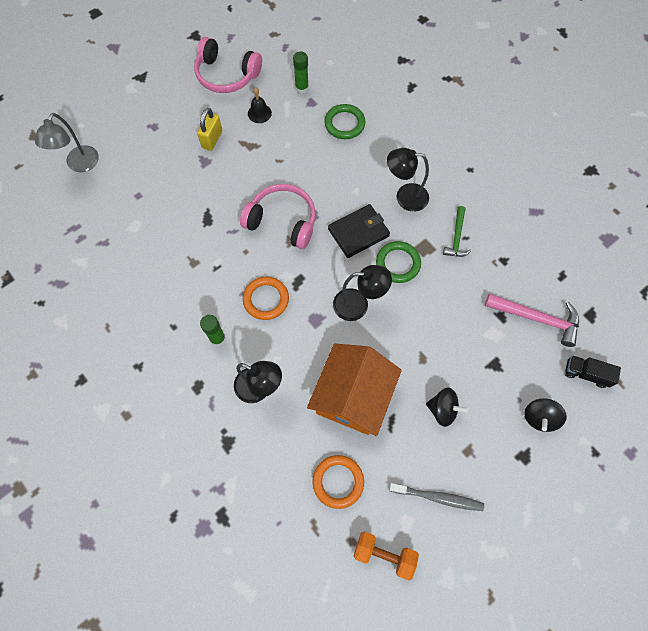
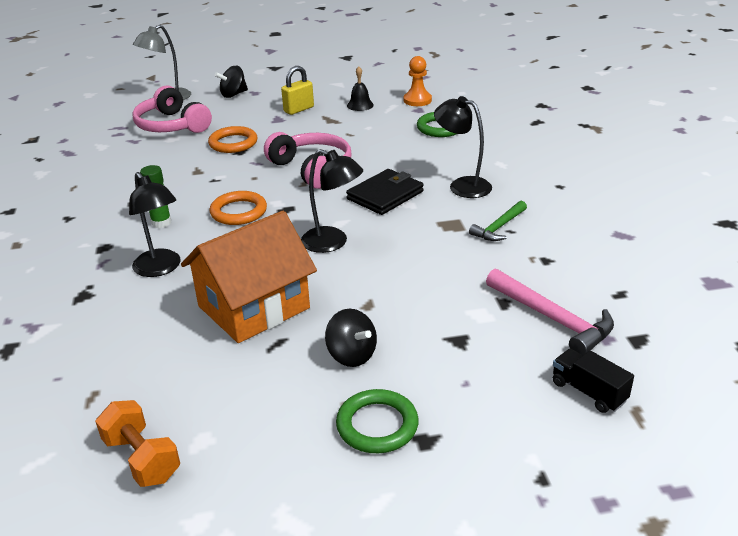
camera: 30 degrees right, 35 degrees down
pink headphones [194,37,262,93] -> pink headphones moved to [132,85,212,133]
green glue stick [293,51,309,94] -> orange pawn [403,56,432,106]
orange ring [312,455,364,509] -> orange ring moved to [208,126,258,153]
black wallet [328,204,390,258] -> black wallet turned 45 degrees counterclockwise [346,169,424,215]
green ring [376,241,421,283] -> green ring moved to [336,389,419,453]
grey toothbrush [389,483,484,511] -> none
black spinning top [524,398,567,432] -> black spinning top moved to [215,66,248,98]

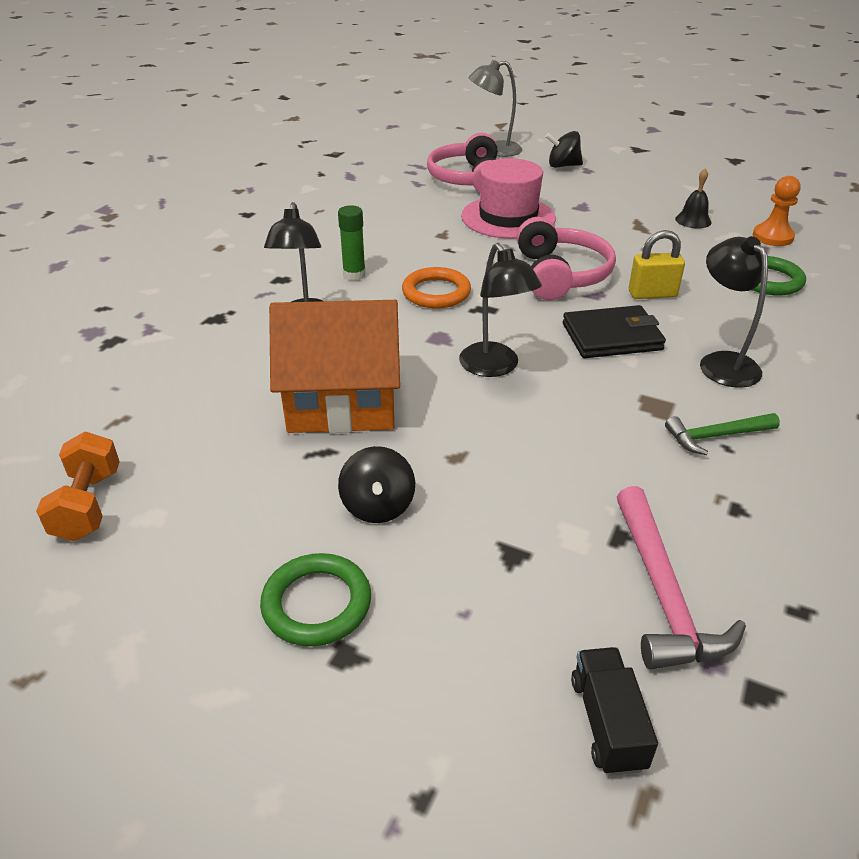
camera: 35 degrees right, 5 degrees up
orange ring [208,126,258,153] -> pink hat [461,158,556,239]
yellow padlock [281,66,314,115] -> yellow padlock moved to [629,230,685,299]

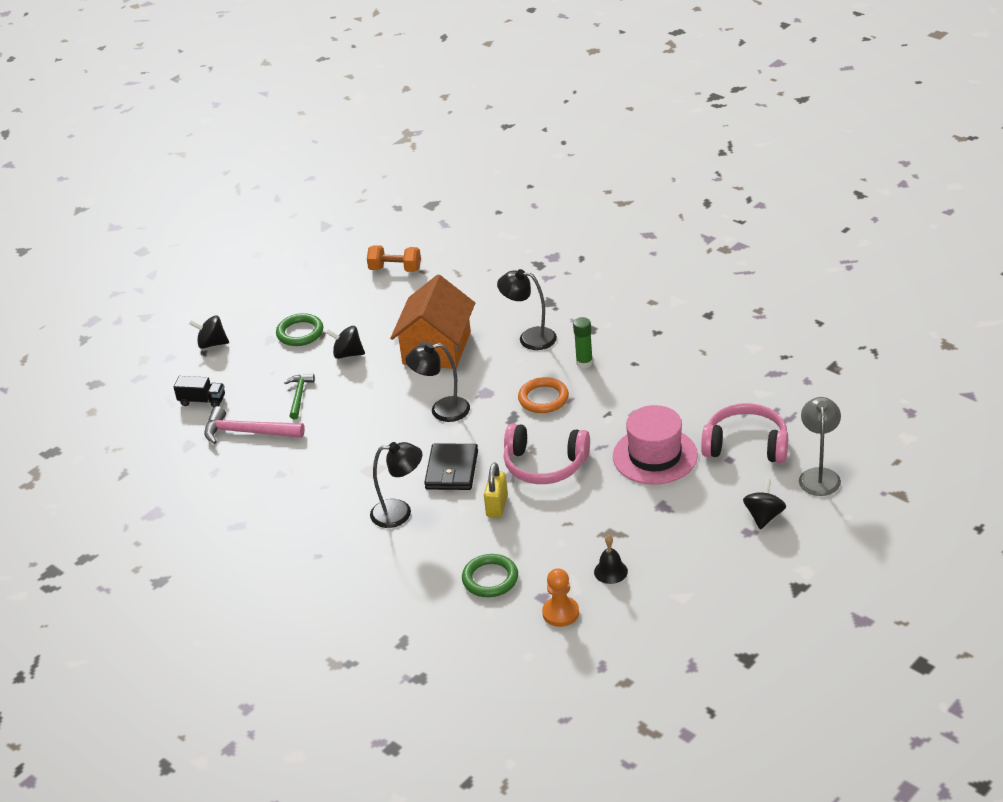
camera: 110 degrees right, 0 degrees up
green hammer [665,413,780,455] -> green hammer moved to [284,374,315,419]
none -> black spinning top [189,315,229,349]

